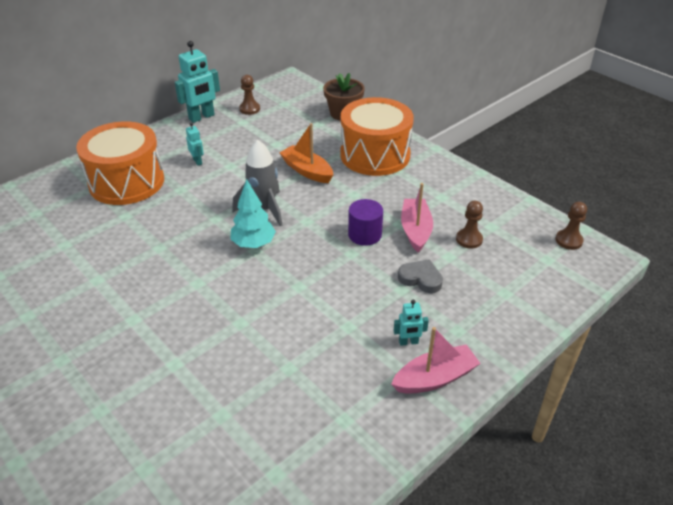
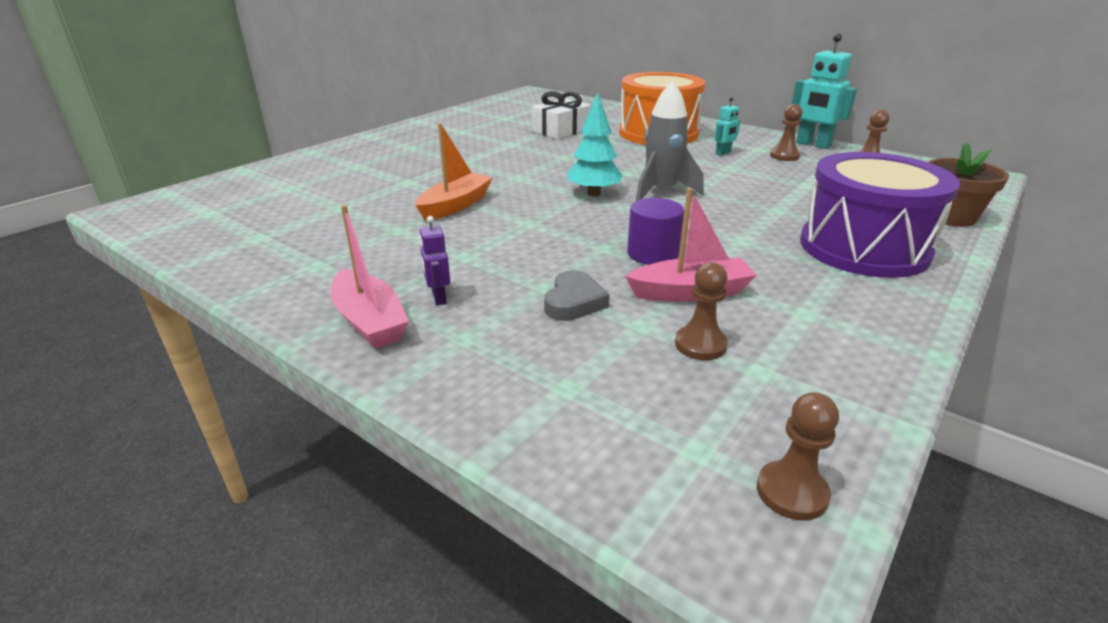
camera: 80 degrees right, 10 degrees down
orange boat [279,123,333,183] -> orange boat moved to [415,123,492,221]
orange drum [340,97,414,176] -> purple drum [800,152,960,278]
turquoise robot [394,300,429,346] -> purple robot [419,216,450,305]
none -> white gift [532,91,591,139]
none -> brown pawn [770,104,803,161]

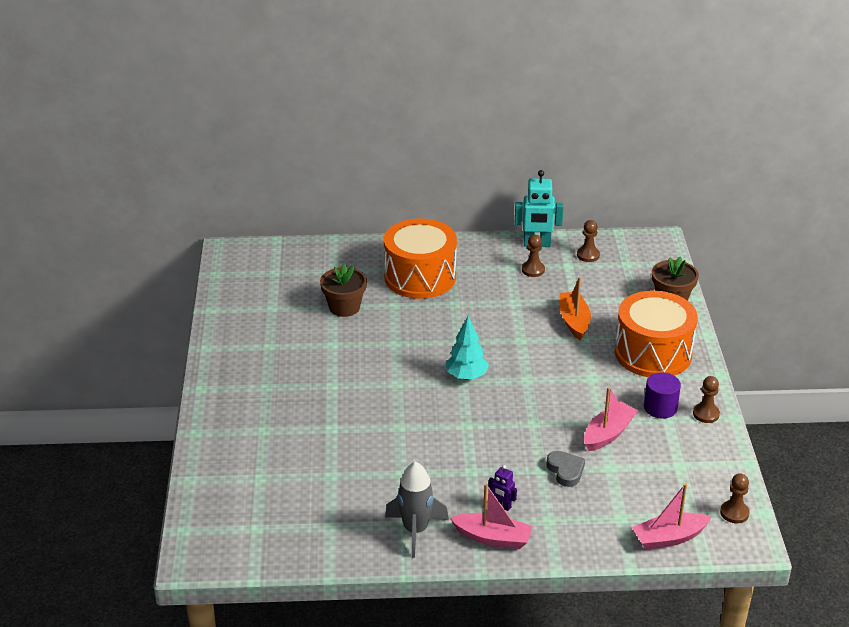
camera: 40 degrees left, 5 degrees up
orange boat [415,123,492,221] -> orange boat moved to [560,277,591,340]
white gift [532,91,591,139] -> brown flower pot [320,263,367,317]
purple cylinder [627,198,684,265] -> purple cylinder moved to [644,372,681,418]
grey rocket [636,81,704,201] -> grey rocket moved to [385,461,449,558]
brown pawn [675,262,728,360] -> brown pawn moved to [693,376,720,423]
turquoise robot [714,97,740,156] -> none
purple drum [800,152,960,278] -> orange drum [615,290,698,377]
none -> pink boat [632,483,711,550]

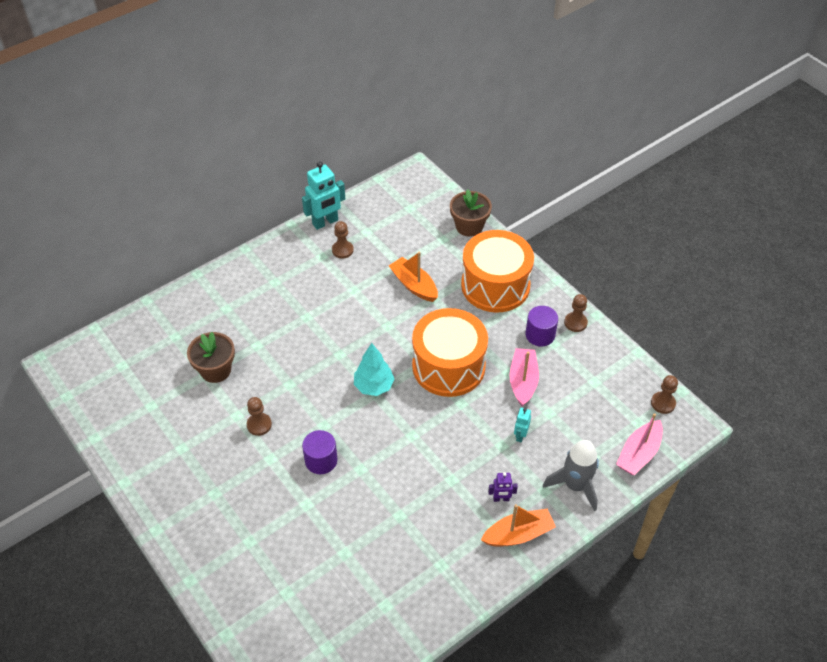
camera: 35 degrees left, 15 degrees up
orange drum [384,218,457,299] -> orange drum moved to [412,308,488,397]
grey rocket [385,461,449,558] -> grey rocket moved to [543,440,599,512]
pink boat [450,483,533,549] -> orange boat [481,504,556,546]
grey heart [546,451,585,487] -> turquoise robot [514,408,531,442]
brown pawn [577,220,600,262] -> brown pawn moved to [247,397,272,436]
none -> purple cylinder [302,430,338,474]

